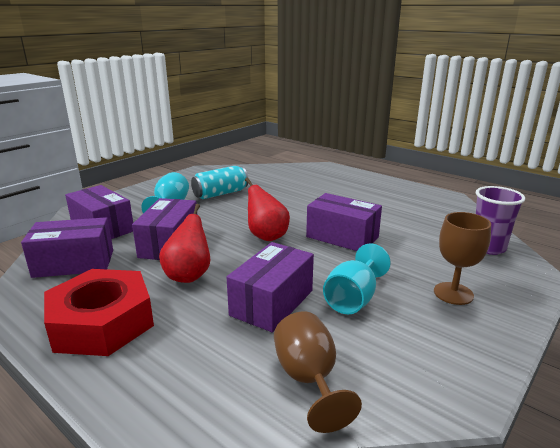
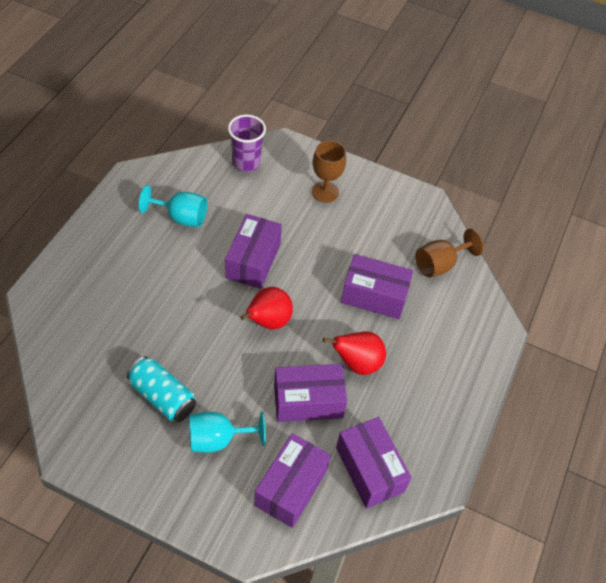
camera: 110 degrees left, 30 degrees up
red nut [44,269,154,356] -> none
turquoise goblet [323,243,391,314] -> turquoise goblet moved to [139,185,207,227]

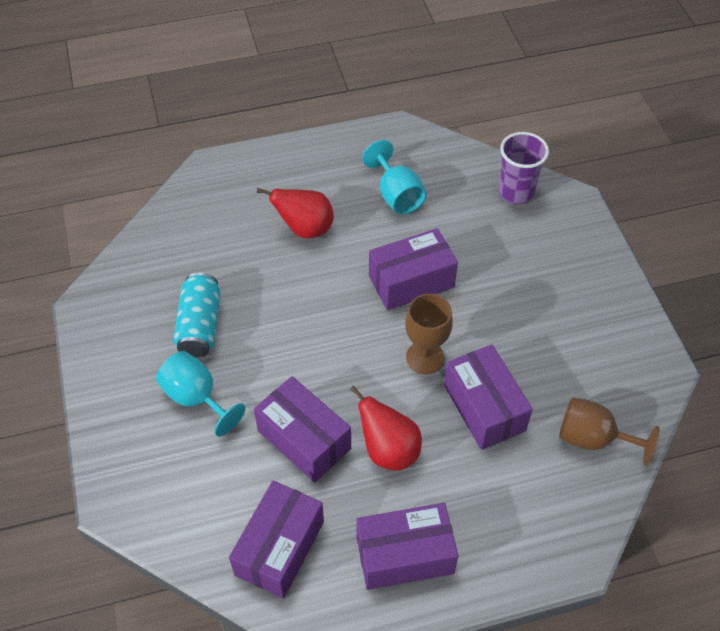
camera: 55 degrees right, 0 degrees up
red pear [240,287,293,329] -> red pear moved to [257,188,334,238]
purple box [254,433,331,528] -> purple box moved to [356,503,458,590]
brown goblet [312,140,346,203] -> brown goblet moved to [405,294,453,374]

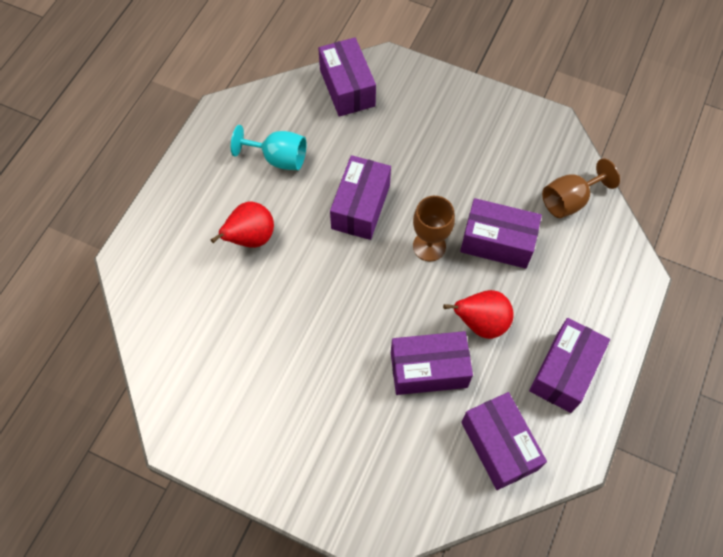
camera: 50 degrees left, 10 degrees up
turquoise goblet [156,351,246,437] -> none
turquoise can [173,272,220,357] -> none
purple cup [499,132,549,204] -> purple box [318,37,376,117]

